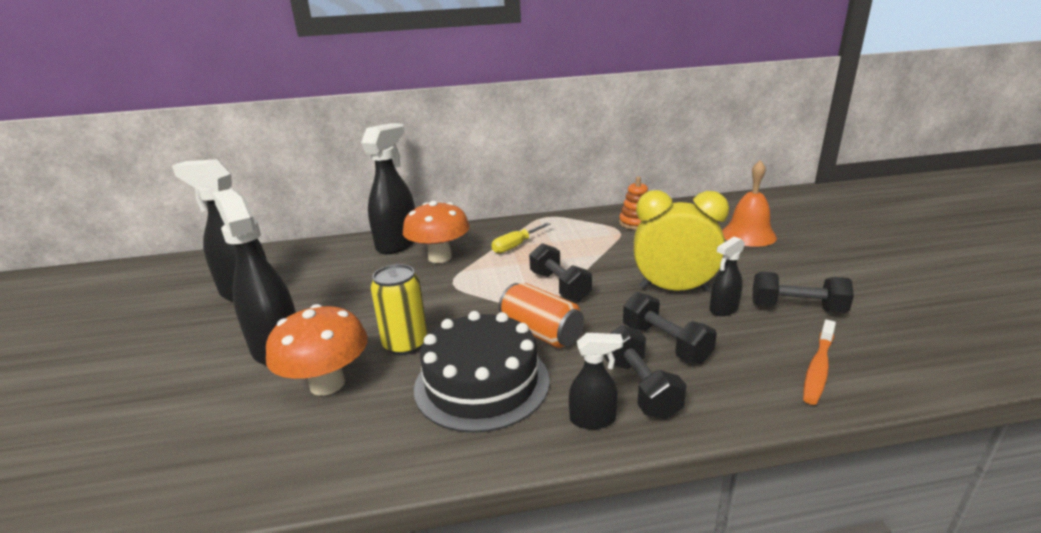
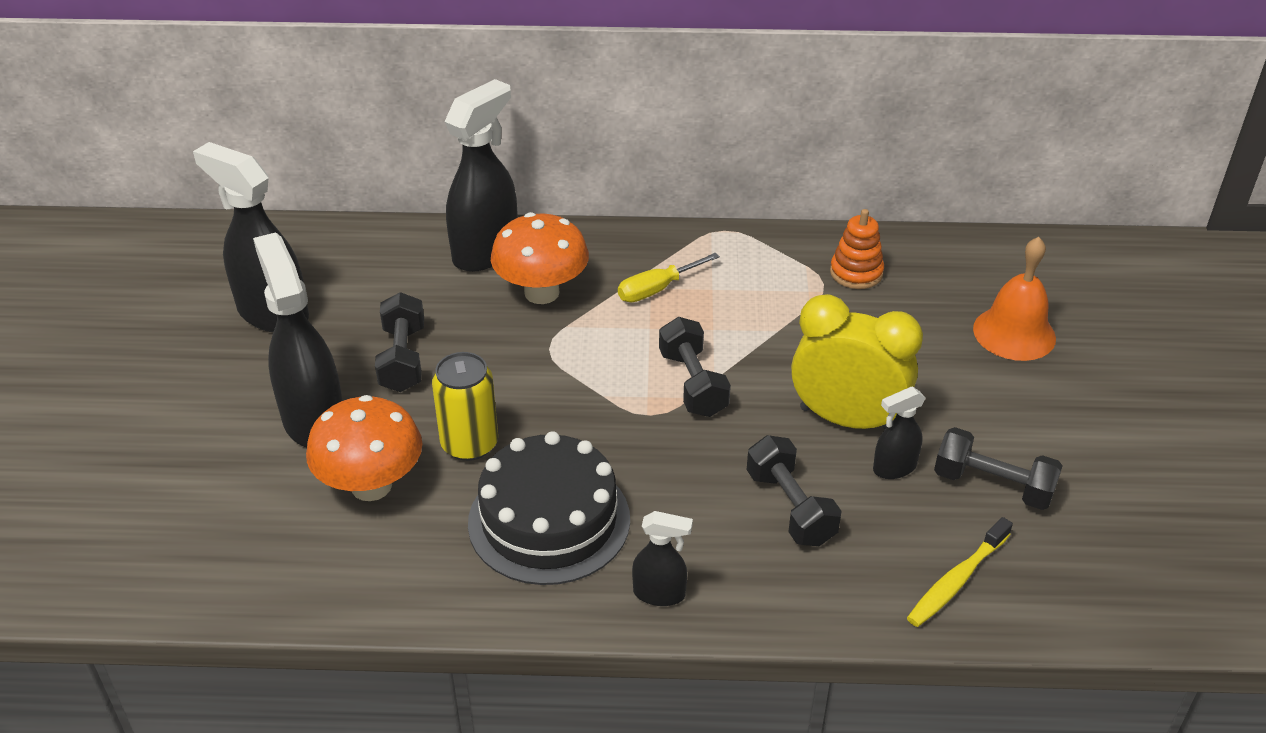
camera: 10 degrees right, 15 degrees up
orange can [499,283,584,348] -> none
black dumbbell [604,325,687,419] -> black dumbbell moved to [375,292,424,392]
orange toothbrush [803,320,836,405] -> yellow toothbrush [907,517,1013,627]

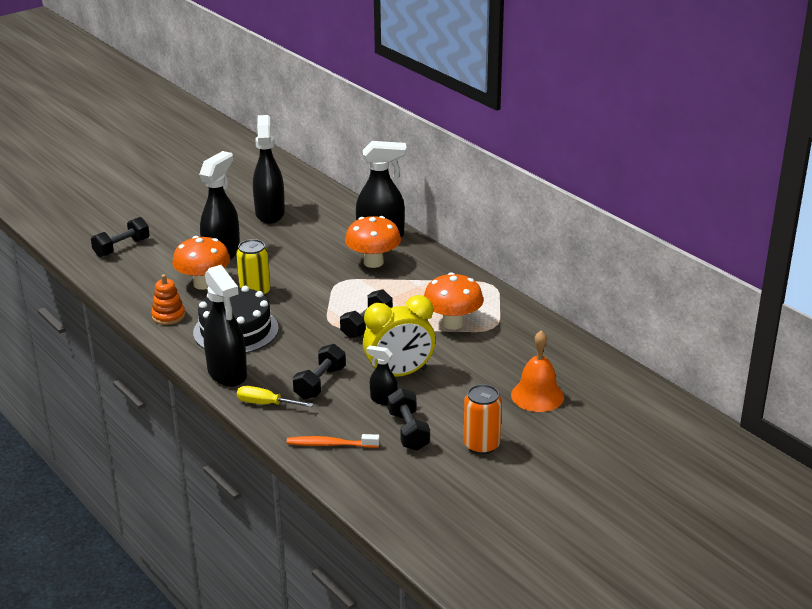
camera: 50 degrees right, 10 degrees down
black dumbbell [375,292,424,392] -> black dumbbell moved to [91,217,150,257]
yellow screwdriver [618,253,720,302] -> yellow screwdriver moved to [237,386,314,407]
black spray bottle [632,511,693,606] -> black spray bottle [204,265,247,387], size x2.00
yellow clock [791,294,923,429] -> yellow clock turned 90 degrees clockwise [363,295,436,377]
orange stacking toy [830,209,884,289] -> orange stacking toy moved to [151,274,185,325]
yellow toothbrush [907,517,1013,627] -> orange toothbrush [287,434,380,448]
none -> orange mushroom [424,272,484,330]
none -> orange can [464,384,502,455]

